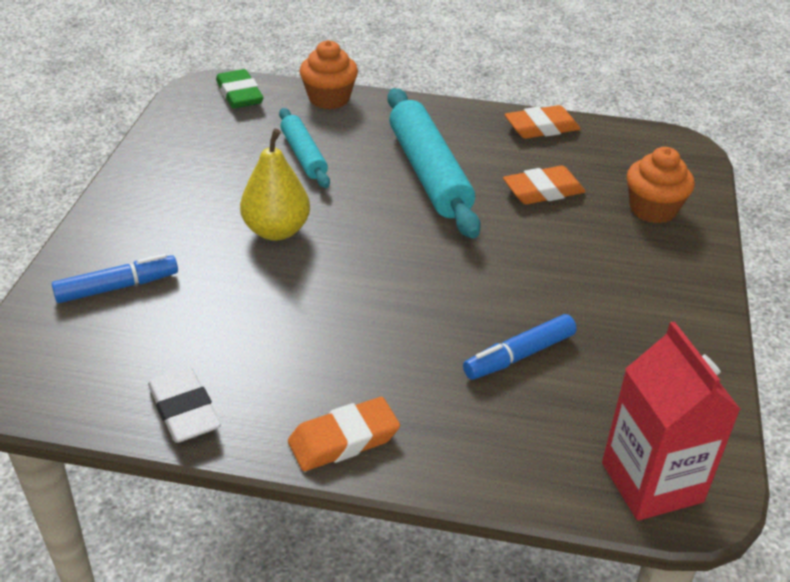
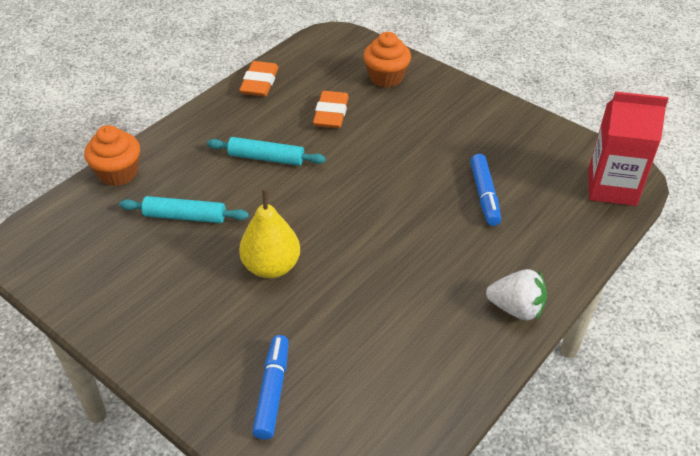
camera: 60 degrees left, 5 degrees up
white eraser [148,367,221,443] -> none
green eraser [216,69,263,109] -> none
orange eraser [288,397,400,471] -> white strawberry [486,269,547,320]
turquoise rolling pin [387,88,481,239] -> turquoise rolling pin [207,137,326,166], size x0.57

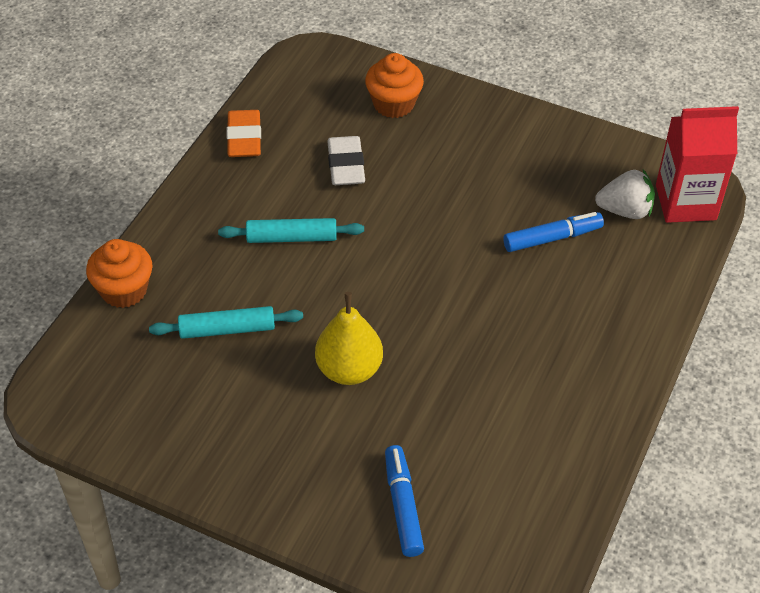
camera: 15 degrees left, 5 degrees up
orange eraser [313,91,349,128] -> white eraser [327,136,365,185]
blue marker [470,154,501,226] -> blue marker turned 90 degrees counterclockwise [503,212,604,252]
white strawberry [486,269,547,320] -> white strawberry moved to [595,170,655,219]

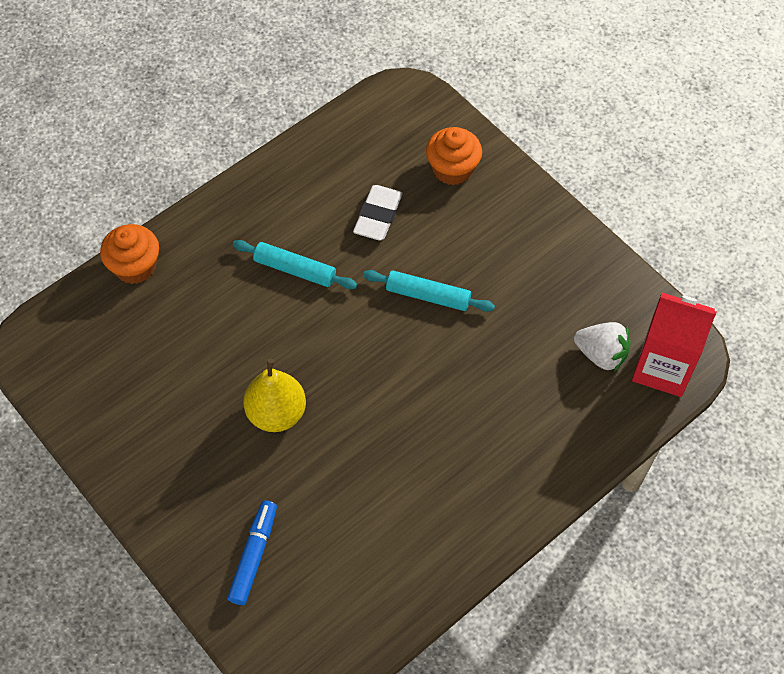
camera: 25 degrees right, 10 degrees up
turquoise rolling pin [149,306,303,339] -> turquoise rolling pin moved to [363,270,495,312]
orange eraser [227,110,261,157] -> none
blue marker [503,212,604,252] -> none

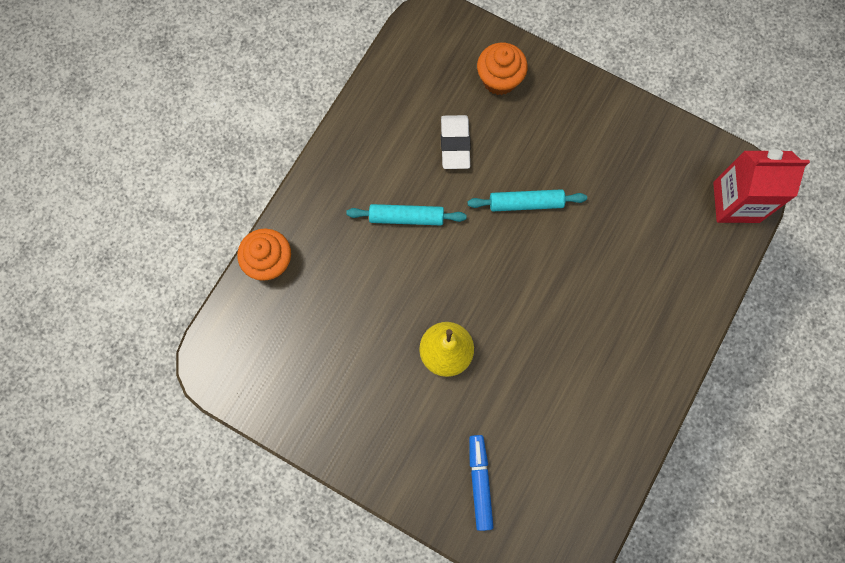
camera: 20 degrees left, 15 degrees up
white strawberry [574,322,631,372] -> none

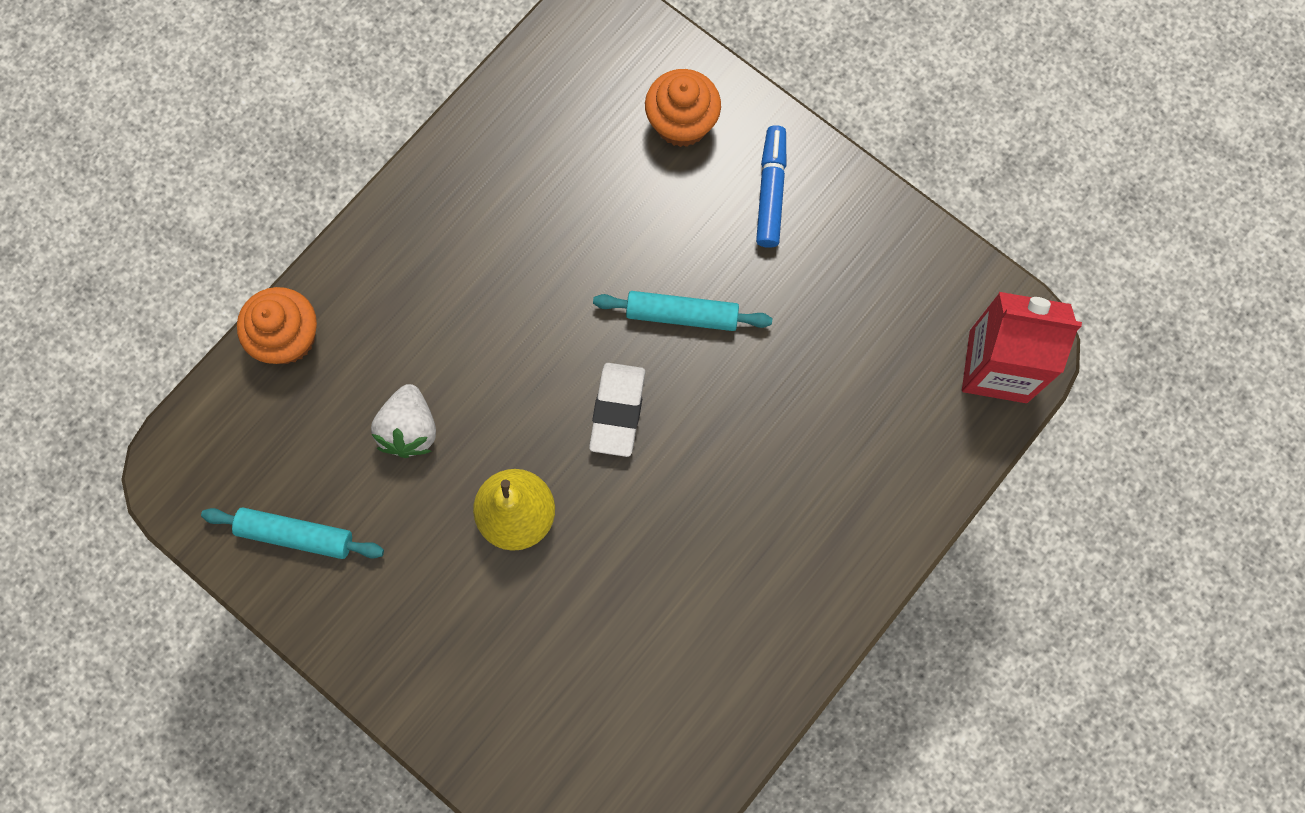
camera: 10 degrees right, 0 degrees up
turquoise rolling pin [346,204,467,225] -> turquoise rolling pin moved to [201,507,384,559]
white eraser [441,115,471,169] -> white eraser moved to [589,363,645,457]
blue marker [469,435,494,531] -> blue marker moved to [756,125,786,248]
none -> white strawberry [371,384,436,458]

